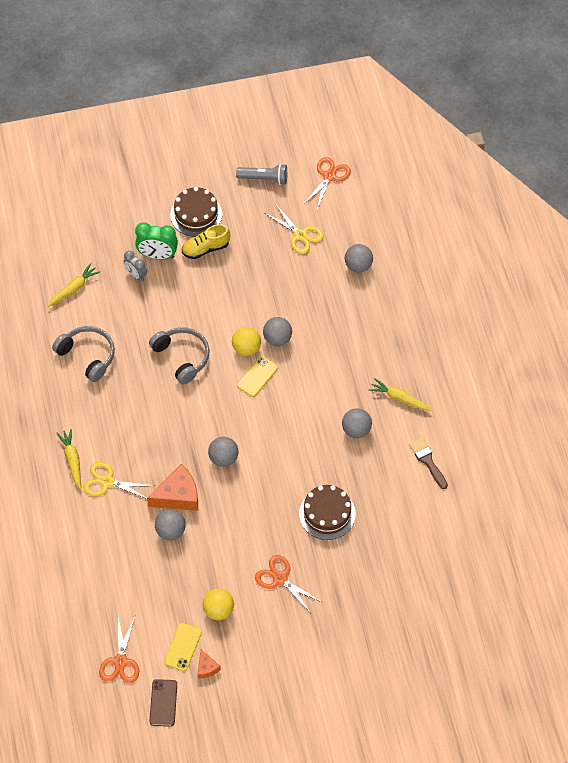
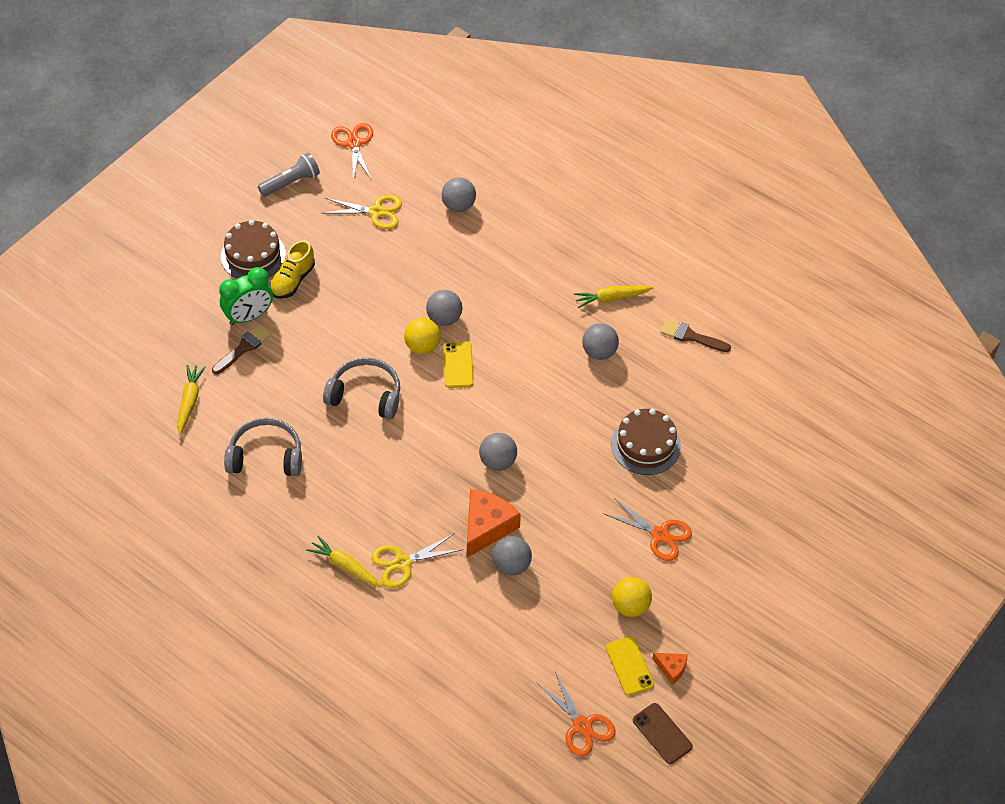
camera: 40 degrees left, 5 degrees down
grey clock [124,251,147,281] -> brown brush [212,324,272,375]
orange scissors [255,555,322,612] -> orange scissors turned 150 degrees counterclockwise [603,498,692,561]

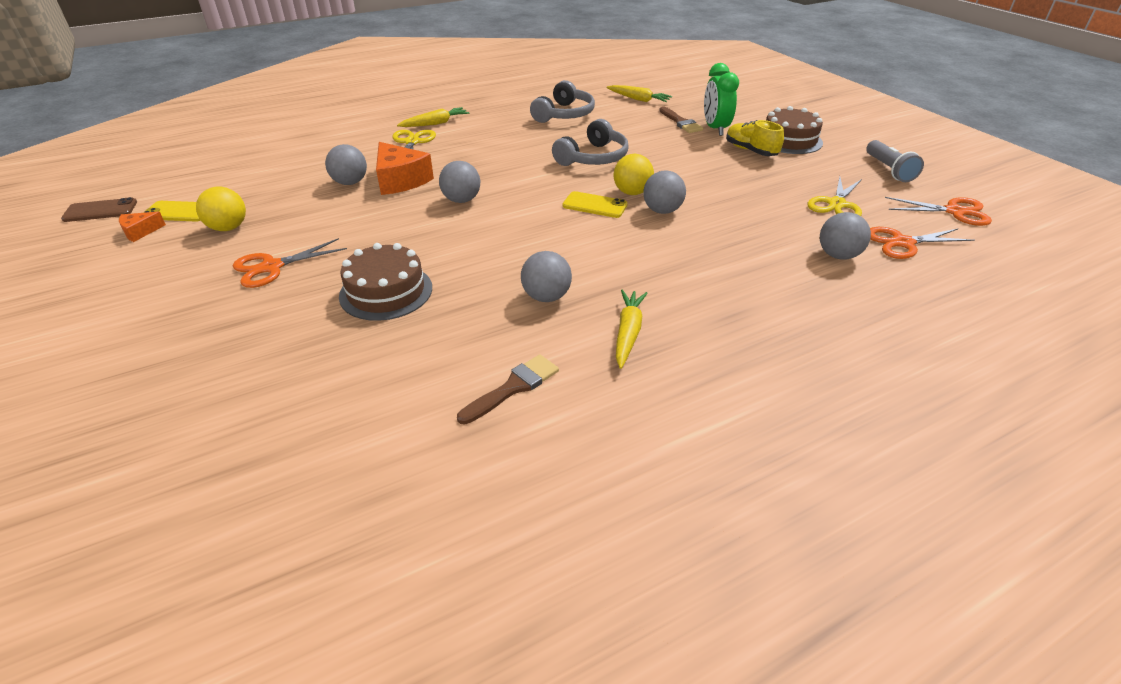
camera: 115 degrees right, 15 degrees down
orange scissors [536,671,615,757] -> orange scissors moved to [870,227,974,259]

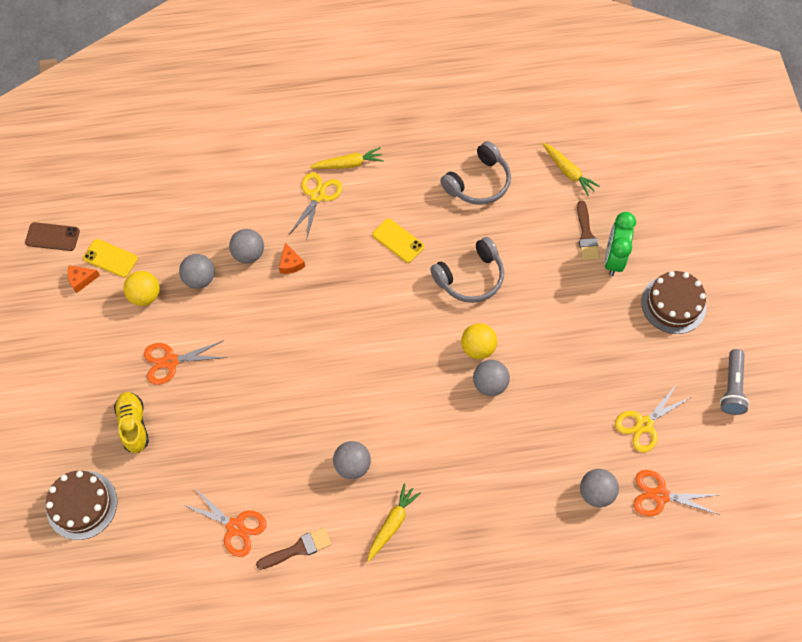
camera: 20 degrees right, 25 degrees up
brown cake [339,243,432,321] -> brown cake moved to [46,471,117,540]
orange cheese [376,142,434,195] -> orange cheese [279,243,305,274], size x0.51
grey ball [439,161,480,203] -> grey ball moved to [179,254,215,289]
yellow phone [562,191,628,218] -> yellow phone moved to [372,218,424,263]
yellow shoe [726,120,784,156] -> yellow shoe moved to [114,392,149,453]
orange scissors [885,197,992,226] -> orange scissors moved to [181,488,267,557]

